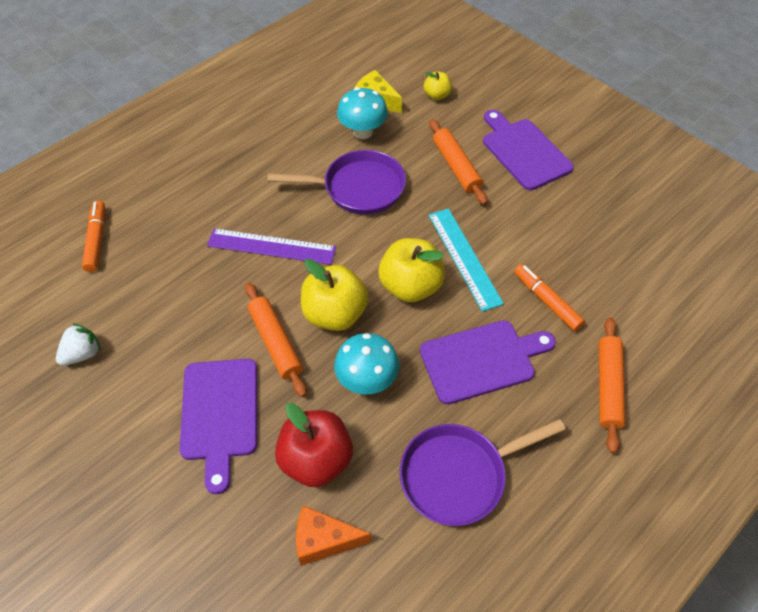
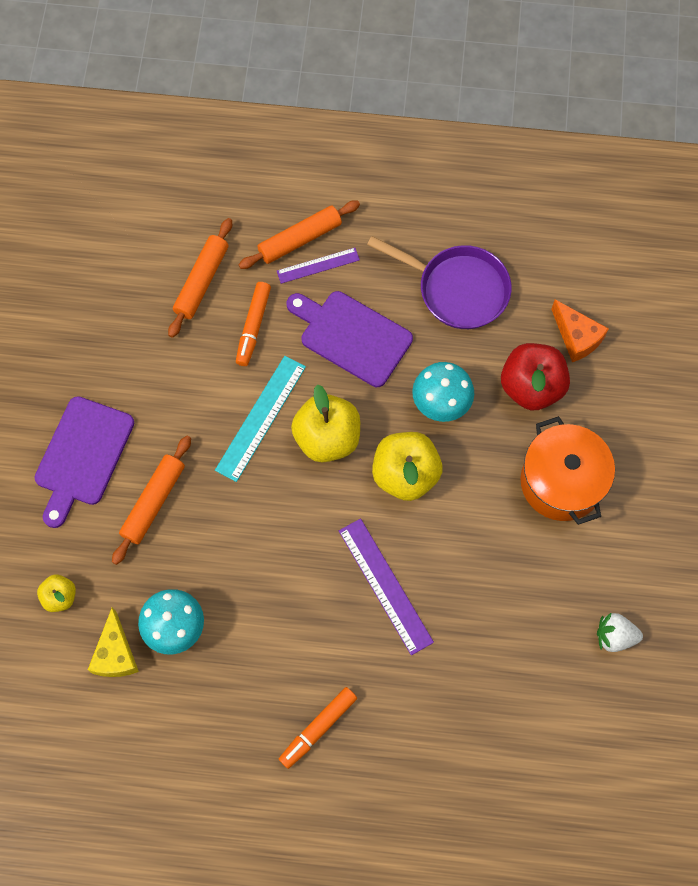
camera: 130 degrees left, 15 degrees up
orange marker [82,201,105,272] -> orange marker moved to [279,687,357,769]
purple cutting board [179,359,257,494] -> orange pot [520,416,615,525]
orange rolling pin [245,283,307,397] -> orange rolling pin moved to [168,218,232,338]
purple pan [268,150,406,215] -> none
none -> purple ruler [277,248,360,284]

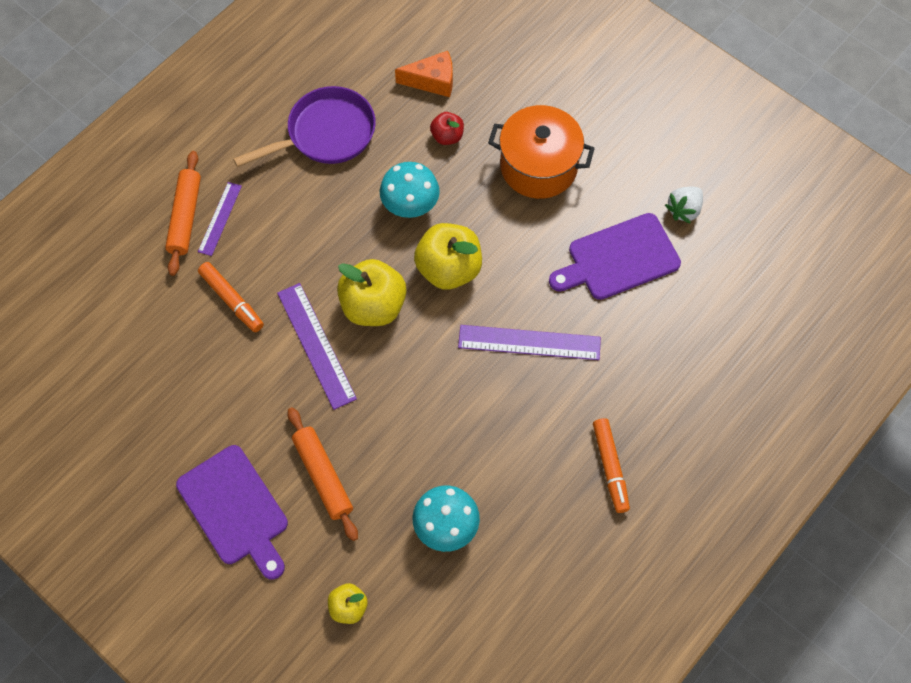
camera: 55 degrees left, 5 degrees down
yellow cheese [88,607,139,677] -> none
orange rolling pin [168,218,232,338] -> none
turquoise ruler [215,356,306,482] -> purple ruler [277,283,357,410]
purple cutting board [287,291,413,387] -> purple cutting board moved to [549,213,681,300]
red apple [501,343,570,410] -> red apple [430,112,464,145], size x0.53

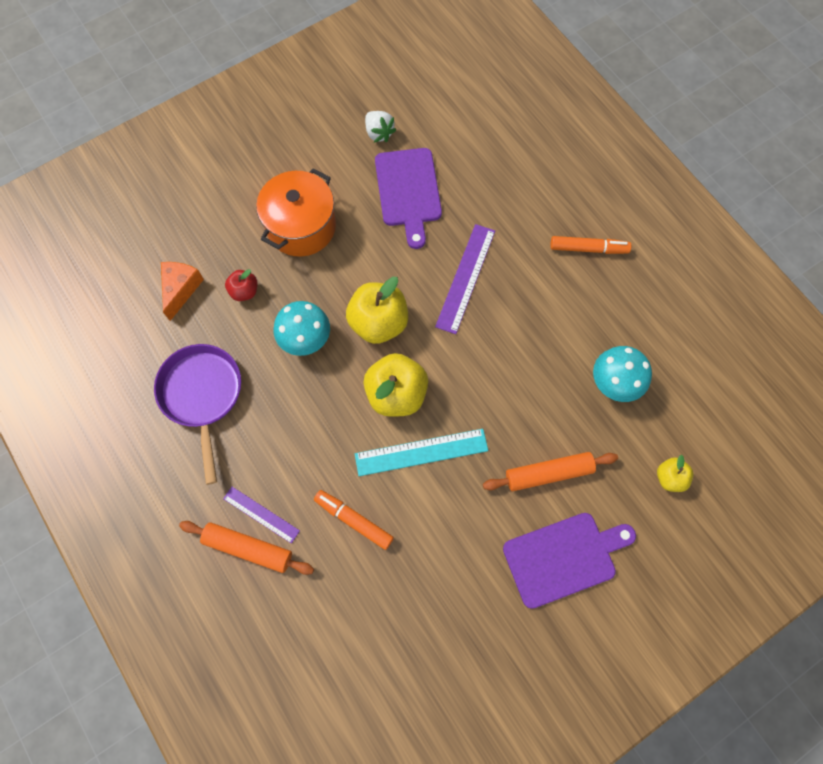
camera: 75 degrees left, 5 degrees up
orange marker [198,262,264,332] -> orange marker turned 120 degrees counterclockwise [314,490,394,550]
purple ruler [277,283,357,410] -> turquoise ruler [355,429,488,476]

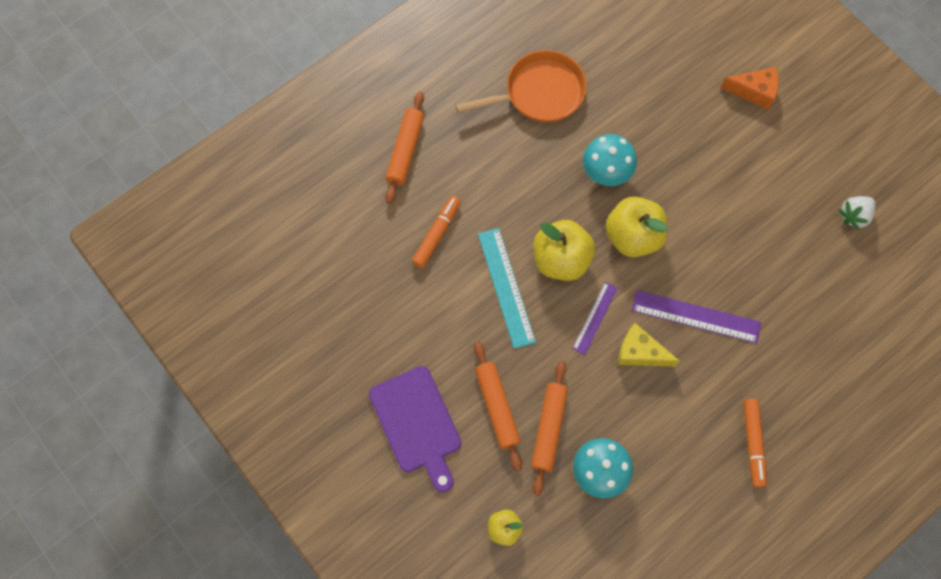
camera: 85 degrees right, 0 degrees up
purple pan [154,344,241,485] -> orange pan [455,50,587,123]
orange cheese [161,262,204,321] -> orange cheese moved to [721,67,779,110]
purple ruler [223,487,300,544] -> purple ruler moved to [572,282,618,355]
red apple [225,269,257,301] -> none
orange pot [256,168,336,257] -> none
purple cutting board [375,148,442,249] -> none
none -> orange rolling pin [531,361,568,496]
none -> yellow cheese [618,323,679,367]

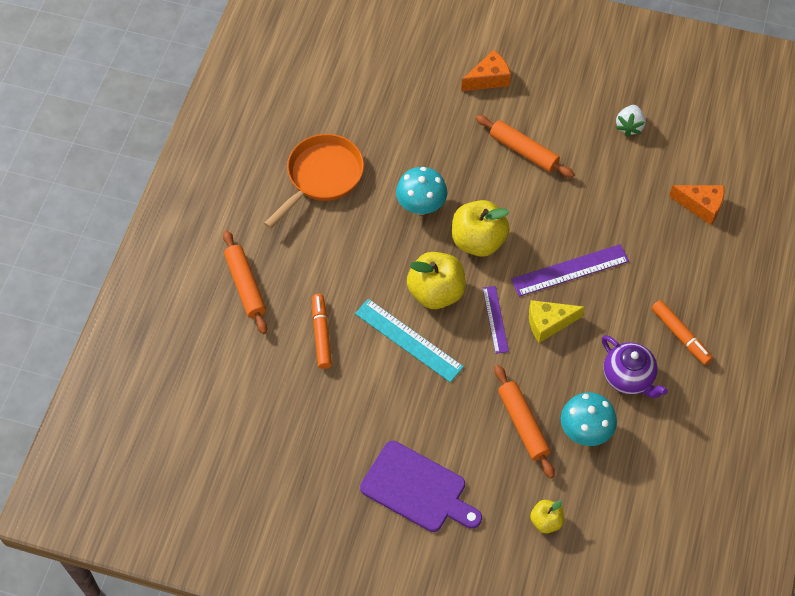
camera: 35 degrees left, 10 degrees down
orange rolling pin [474,342,522,471] -> orange rolling pin moved to [476,115,575,178]
none -> purple teapot [602,335,668,398]
none -> orange cheese [669,185,725,225]

